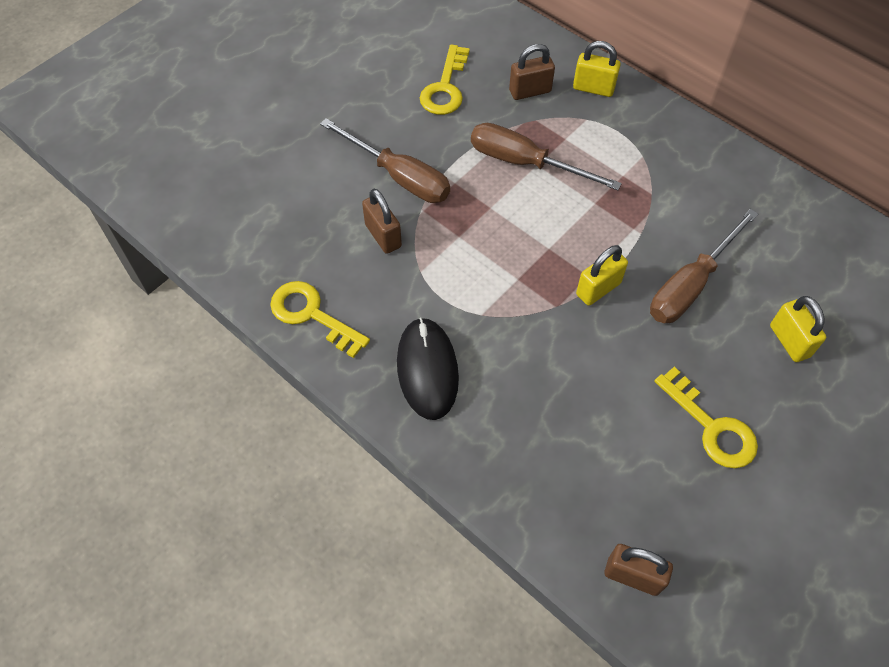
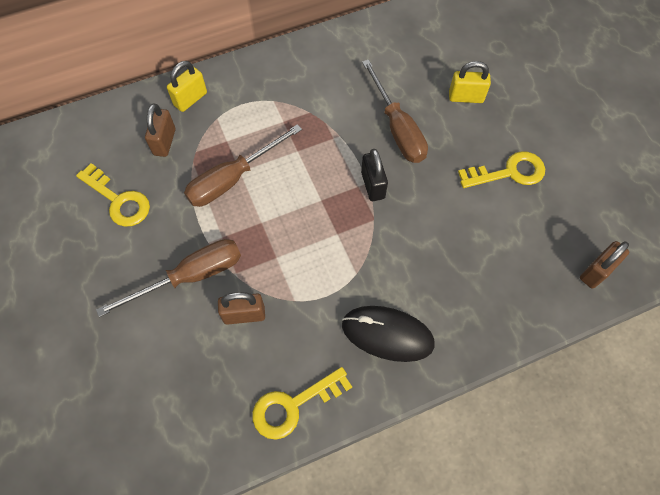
camera: 65 degrees left, 5 degrees up
yellow padlock [576,245,628,306] -> black padlock [361,149,388,201]

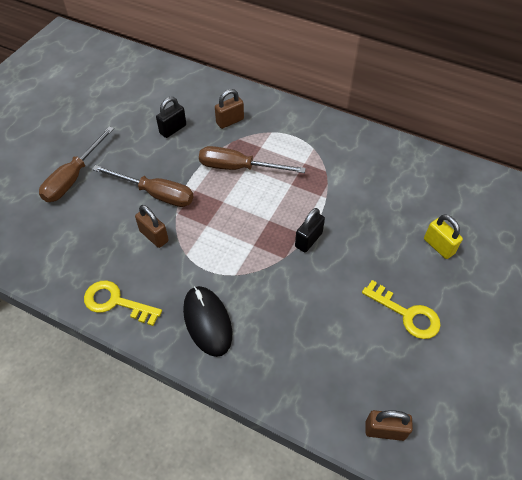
camera: 50 degrees right, 10 degrees down
yellow key [76,163,150,227] -> black padlock [156,97,186,138]
yellow padlock [167,61,207,112] -> none
brown screwdriver [362,59,428,163] -> brown screwdriver moved to [39,126,114,202]

